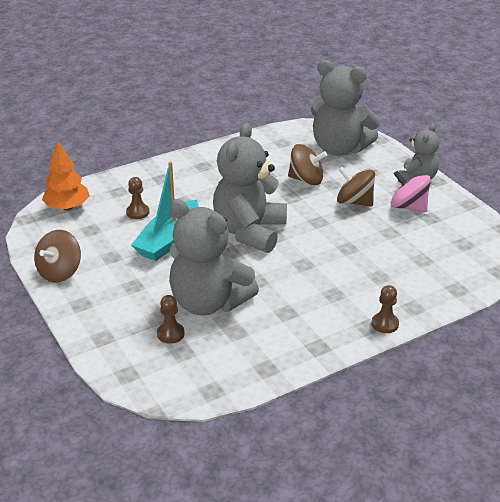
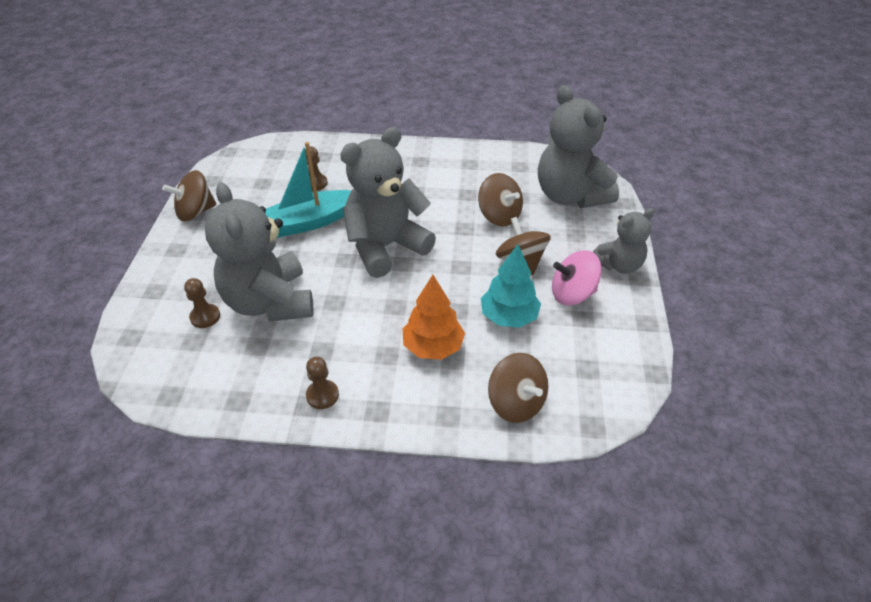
camera: 35 degrees right, 10 degrees up
orange tree [42,141,90,211] -> orange tree moved to [403,275,465,360]
brown pawn [372,285,399,333] -> brown pawn moved to [306,357,339,409]
pink spinning top [391,170,431,212] -> pink spinning top turned 75 degrees counterclockwise [552,250,602,306]
none -> turquoise tree [481,244,541,328]
none -> brown spinning top [488,353,548,423]

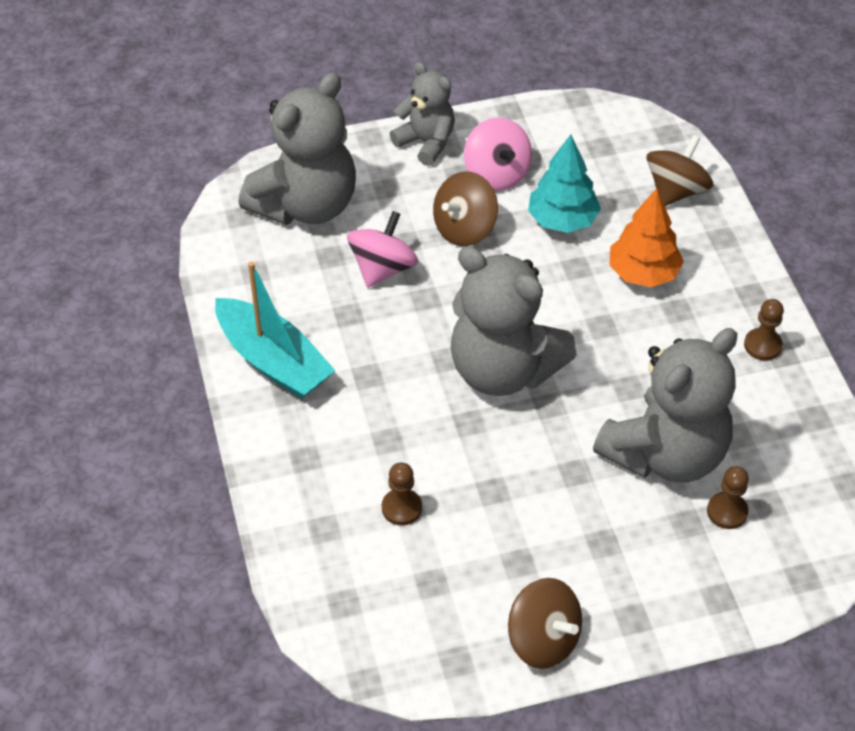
camera: 110 degrees left, 5 degrees up
turquoise boat [265,142,351,238] -> turquoise boat moved to [215,261,335,399]
brown spinning top [478,173,523,226] -> pink spinning top [347,211,418,288]

